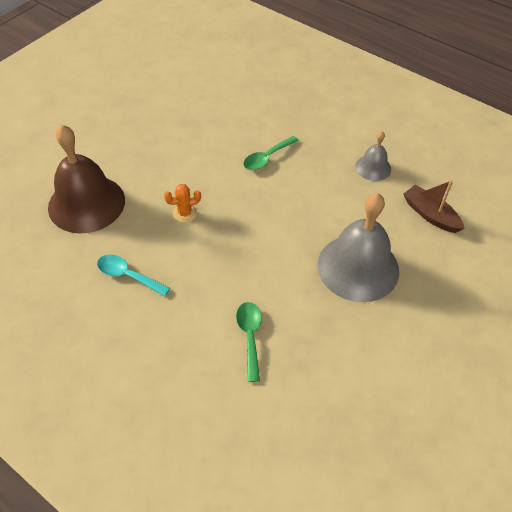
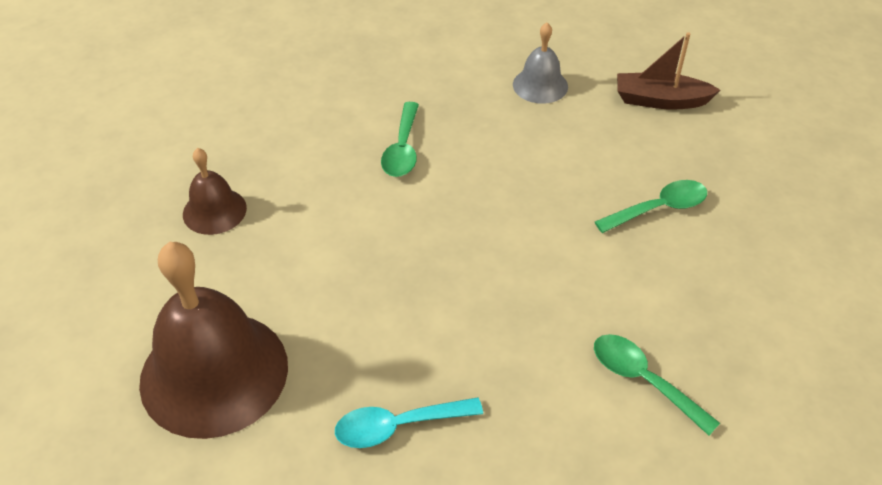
camera: 40 degrees left, 5 degrees down
orange cactus [164,184,201,223] -> none
grey bell [318,193,399,302] -> green spoon [595,180,707,233]
none -> brown bell [183,148,247,235]

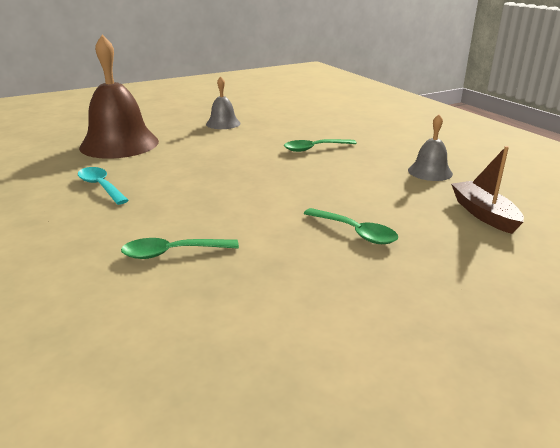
camera: 65 degrees right, 20 degrees down
brown bell [183,148,247,235] -> grey bell [206,76,241,129]
green spoon [594,334,720,436] -> green spoon turned 120 degrees counterclockwise [121,238,239,259]

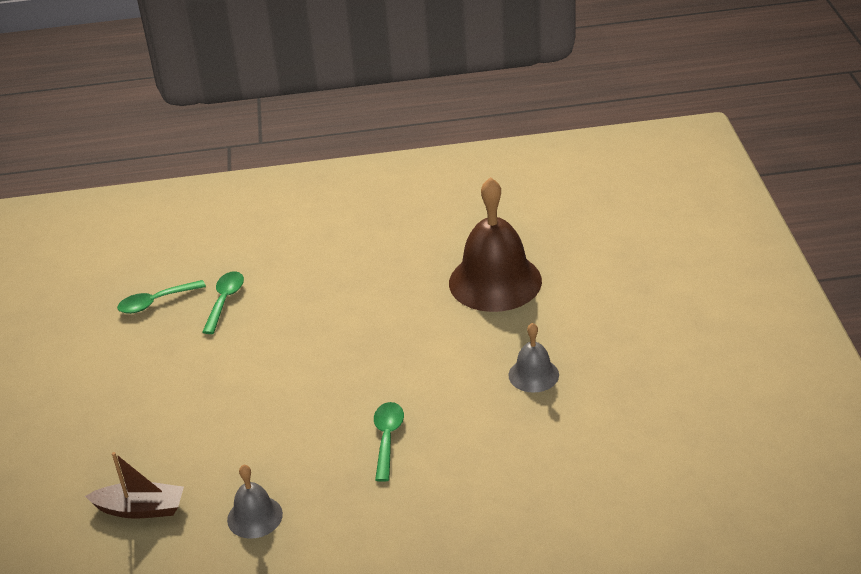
camera: 115 degrees right, 10 degrees up
turquoise spoon [78,167,129,205] -> none
green spoon [303,208,398,244] -> green spoon moved to [117,280,206,314]

